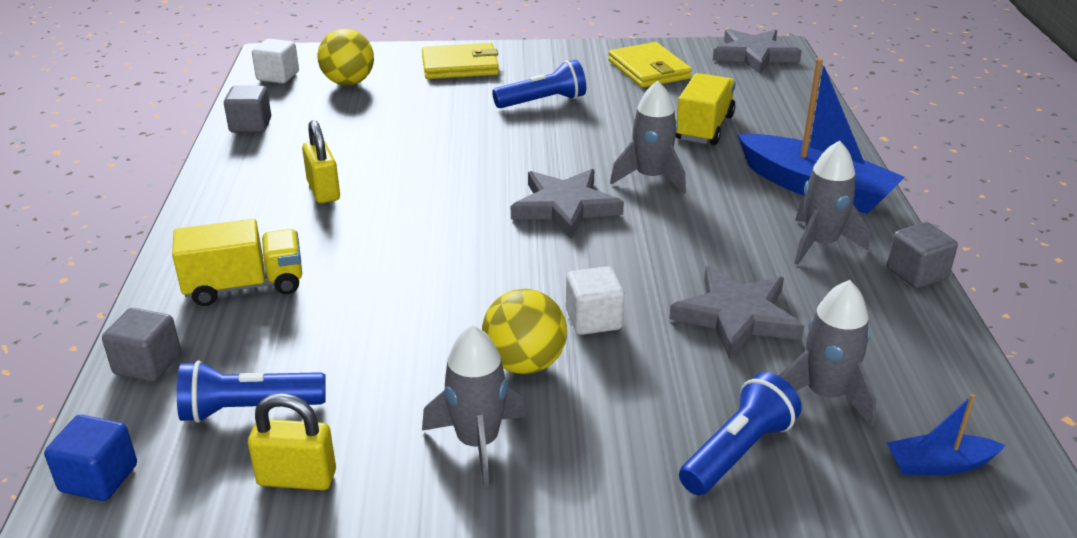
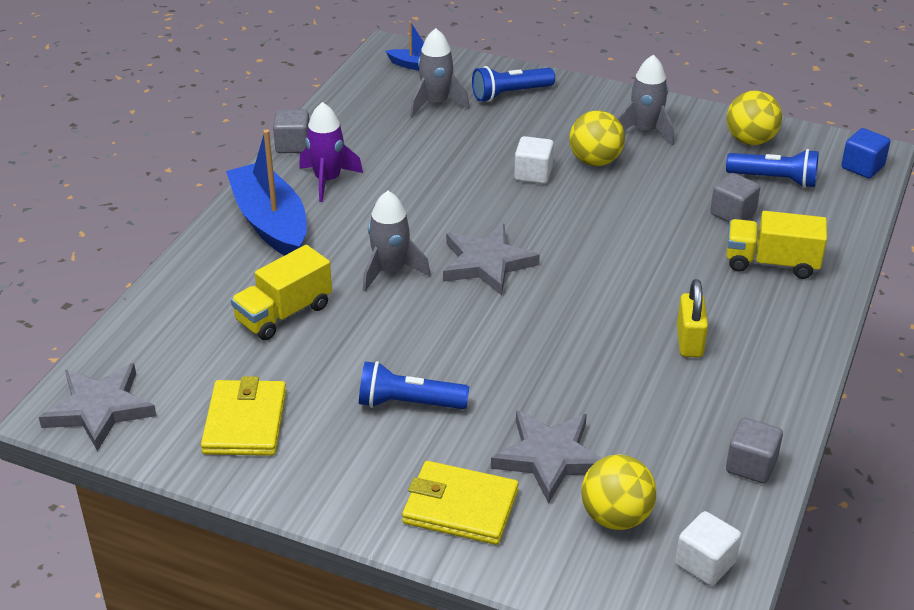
camera: 155 degrees left, 5 degrees up
grey cube [102,308,181,382] -> grey cube moved to [710,173,760,222]
yellow padlock [248,393,336,490] -> yellow ball [727,91,782,145]
grey star [669,266,804,359] -> grey star moved to [491,410,602,503]
grey rocket [795,141,870,265] -> purple rocket [299,102,363,202]

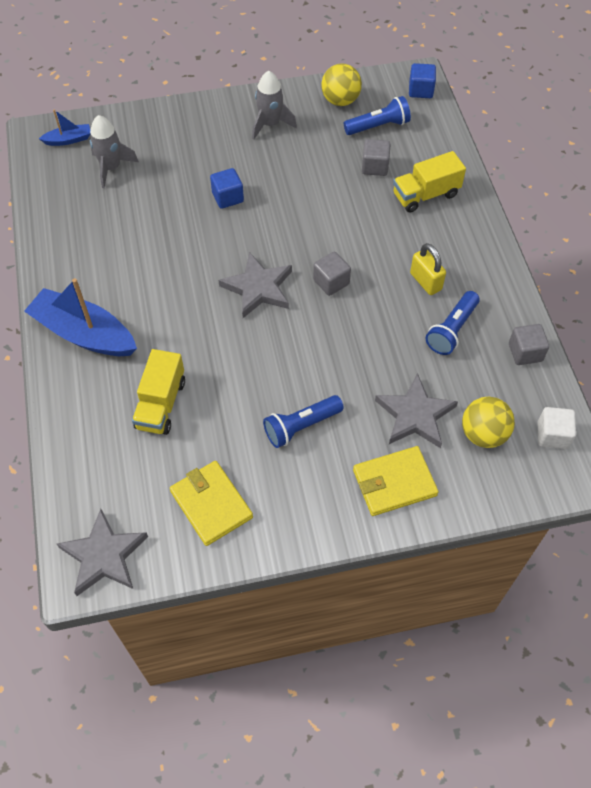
camera: 35 degrees left, 20 degrees up
grey cube [273,109,309,153] -> grey cube moved to [313,252,351,296]
purple rocket [299,102,363,202] -> none
grey rocket [363,191,431,292] -> none
blue flashlight [472,66,555,102] -> blue flashlight moved to [425,291,480,355]
white cube [514,136,554,184] -> blue cube [210,168,244,209]
yellow ball [569,110,625,166] -> none

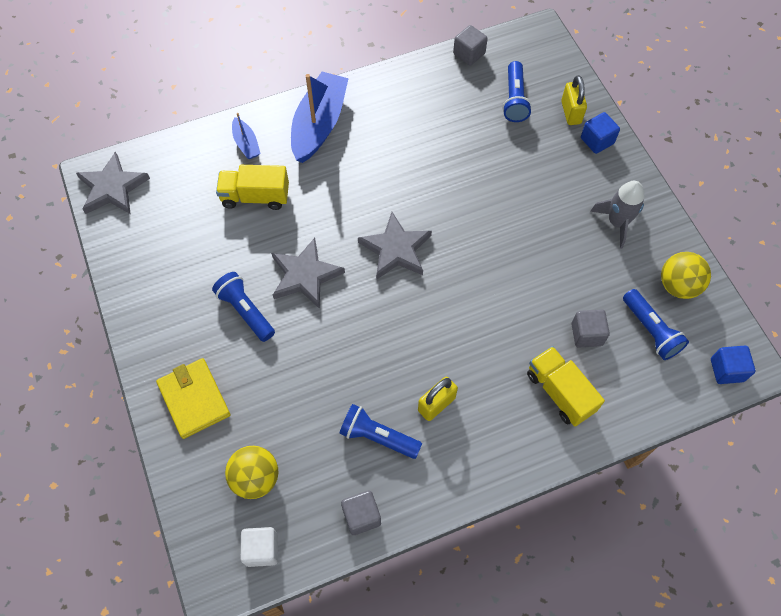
camera: 80 degrees right, 5 degrees up
blue boat [39,109,90,146] -> blue boat moved to [232,113,261,159]
grey rocket [90,115,139,188] -> blue flashlight [503,61,532,122]
yellow wallet [170,461,253,546] -> none
blue cube [210,168,244,209] -> blue cube moved to [581,112,620,154]
grey cube [313,252,351,296] -> grey cube moved to [453,25,488,65]
grey star [375,373,458,448] -> grey star moved to [271,238,345,309]
none -> yellow padlock [561,75,587,125]

